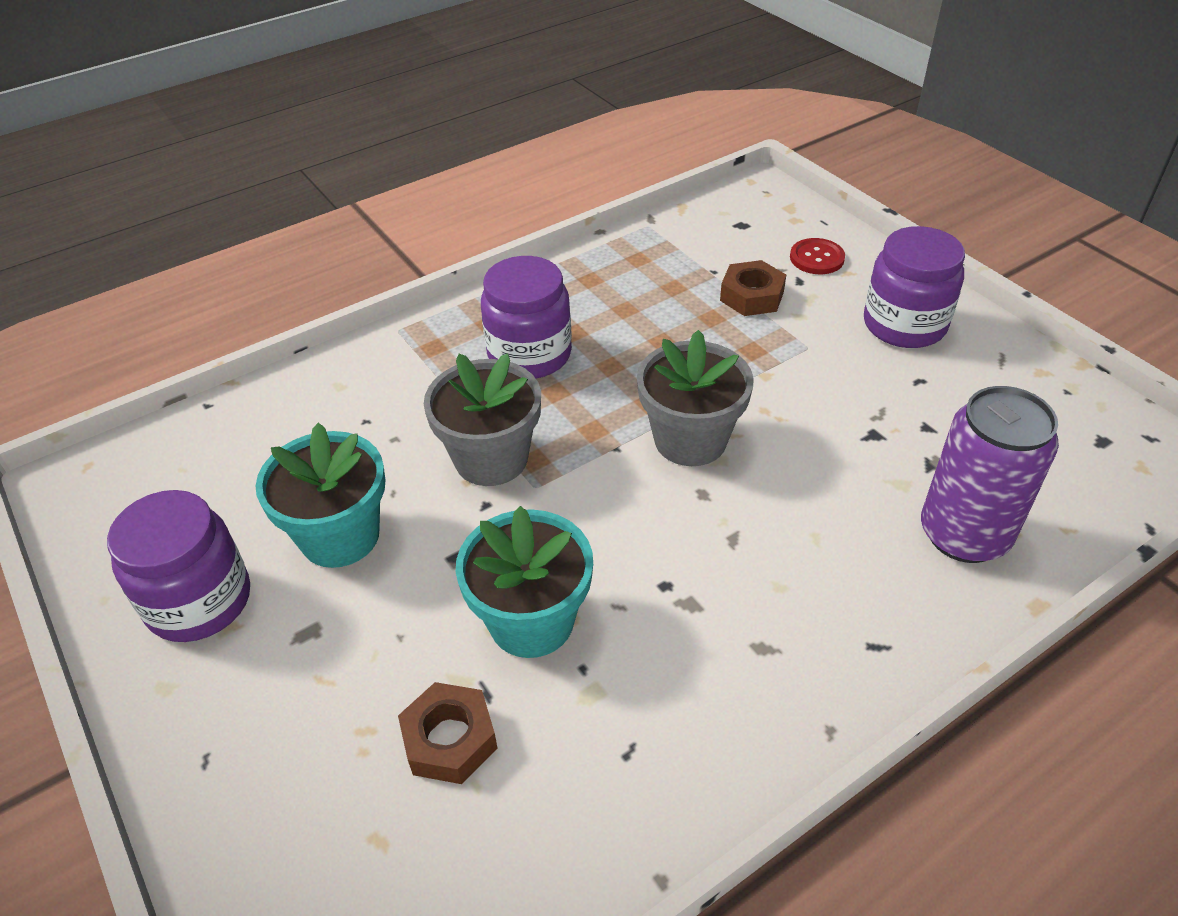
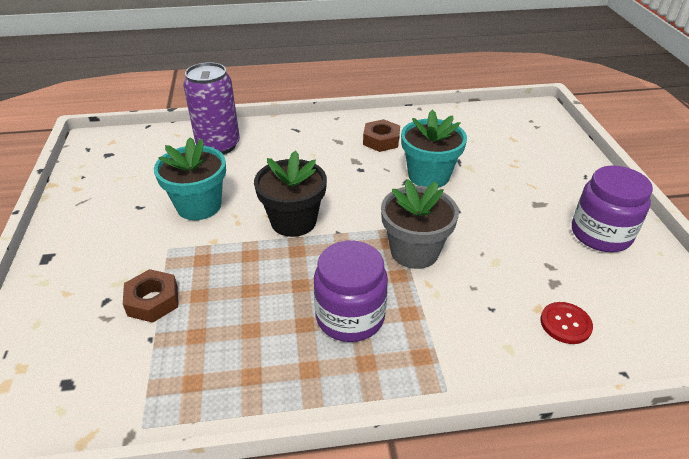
camera: 155 degrees left, 5 degrees down
turquoise flower pot [255,423,385,568] -> turquoise flower pot moved to [154,137,226,220]
brown nut [398,682,497,784] -> brown nut moved to [363,119,400,152]
grey flower pot [637,330,754,466] -> black flower pot [254,151,327,237]
red button [790,238,845,274] -> red button moved to [540,302,593,344]
purple jar [864,226,965,348] -> none

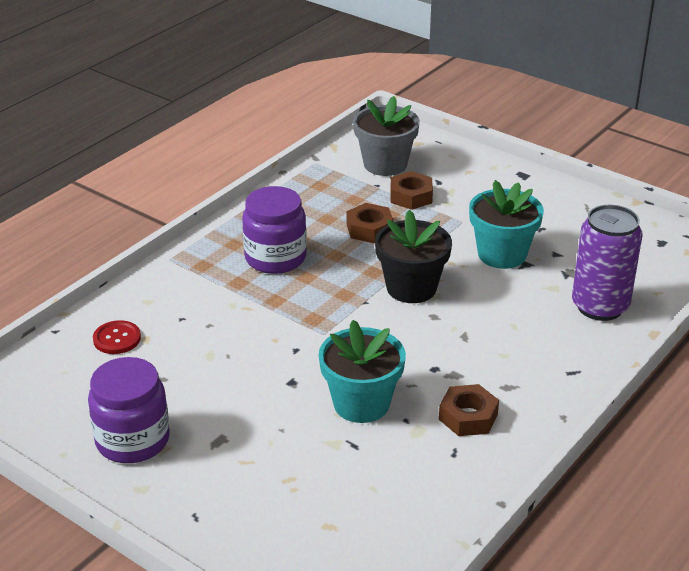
camera: 135 degrees right, 5 degrees down
grey flower pot [381,179,459,269] -> grey flower pot moved to [353,96,420,176]
none -> brown nut [347,203,394,243]

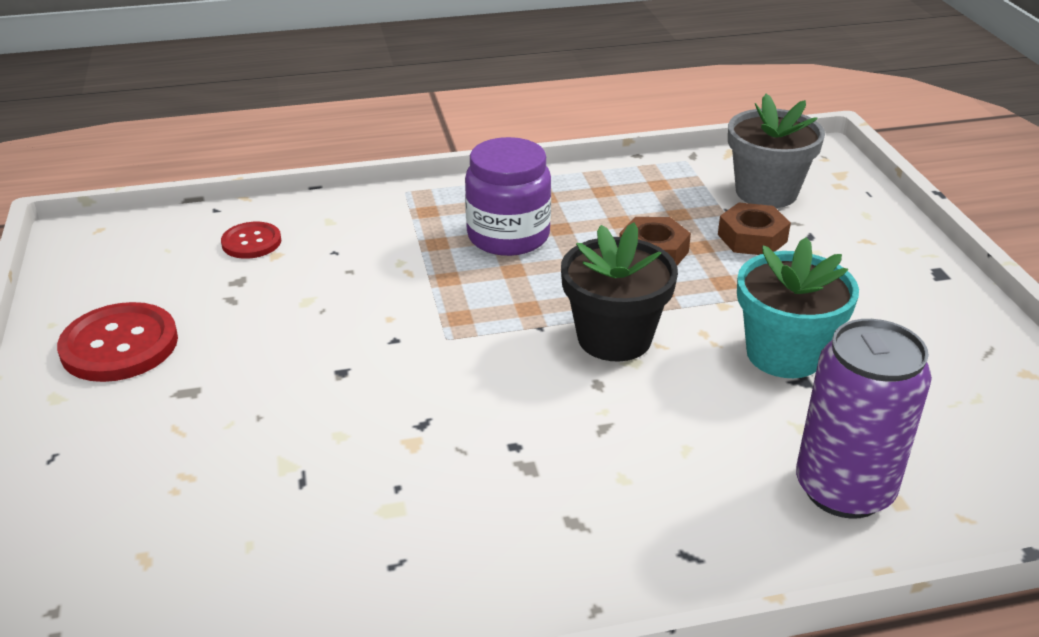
camera: 40 degrees right, 0 degrees up
purple jar [88,357,170,463] -> red button [57,302,178,382]
turquoise flower pot [319,320,406,423] -> none
brown nut [439,384,499,436] -> none

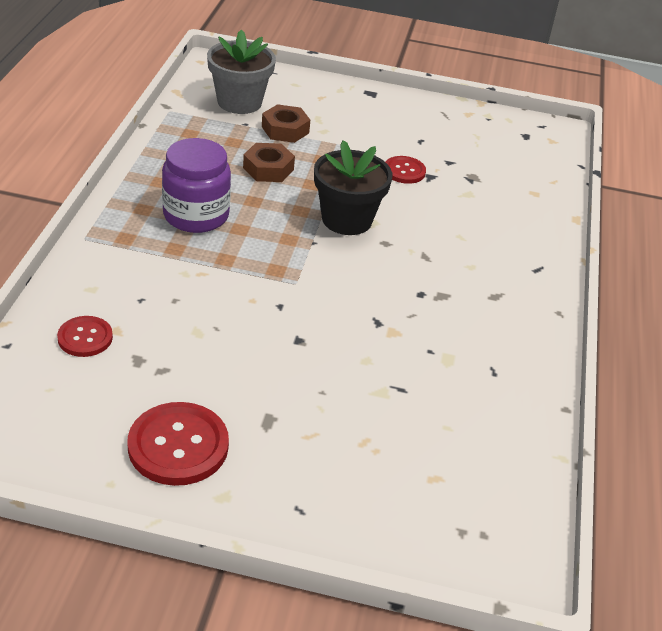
camera: 70 degrees left, 5 degrees up
turquoise flower pot [737,237,859,378] -> red button [386,156,426,184]
purple can [796,319,932,519] -> none

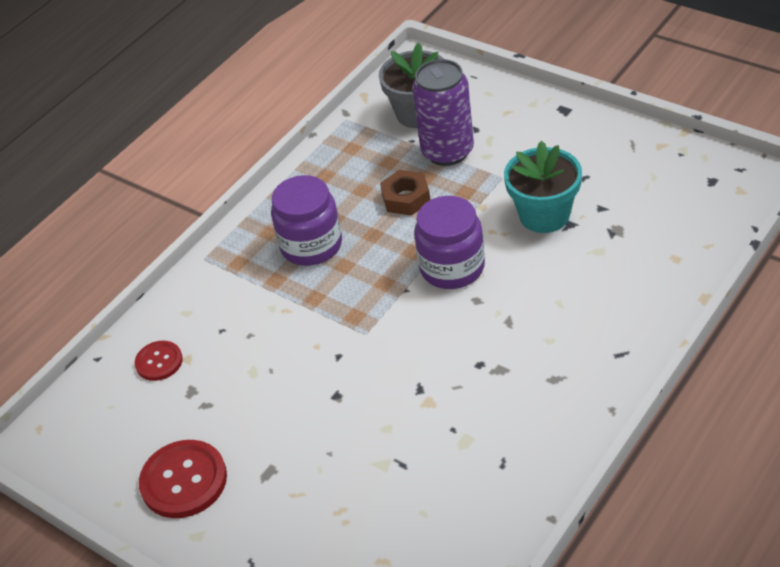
camera: 35 degrees right, 5 degrees up
brown nut [262,104,310,143] -> purple can [412,59,474,166]
black flower pot [314,140,392,235] -> purple jar [414,196,485,289]
red button [386,156,426,184] -> turquoise flower pot [504,141,582,233]

